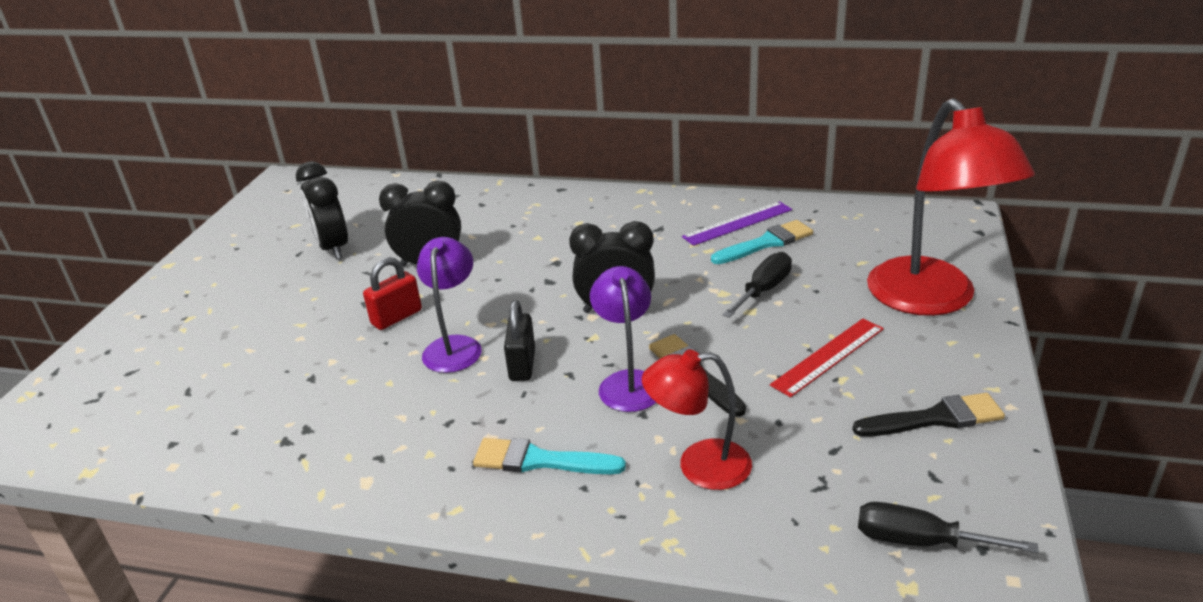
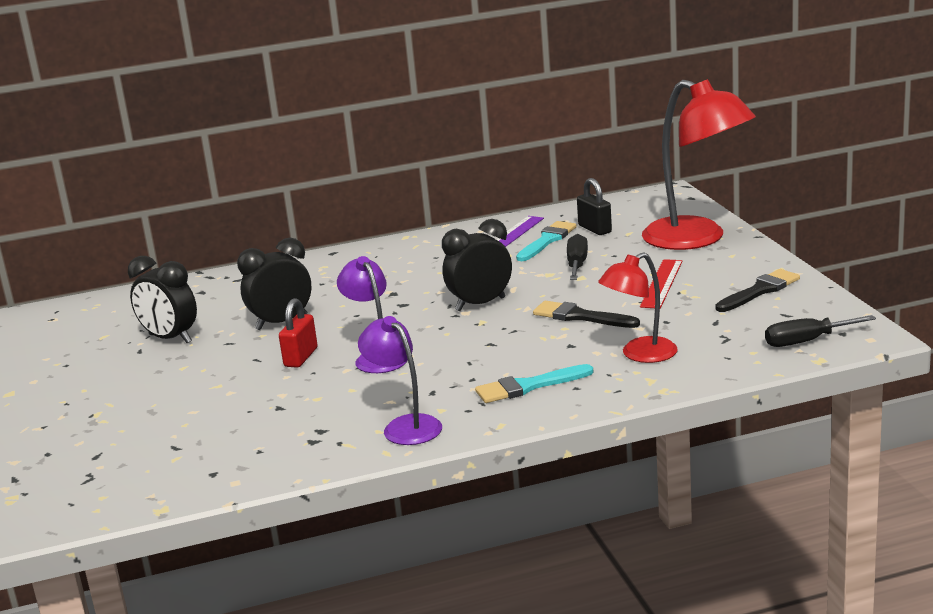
camera: 30 degrees left, 10 degrees down
black padlock [504,300,535,381] -> black padlock moved to [577,178,612,235]
purple lamp [590,266,657,412] -> purple lamp moved to [358,316,442,445]

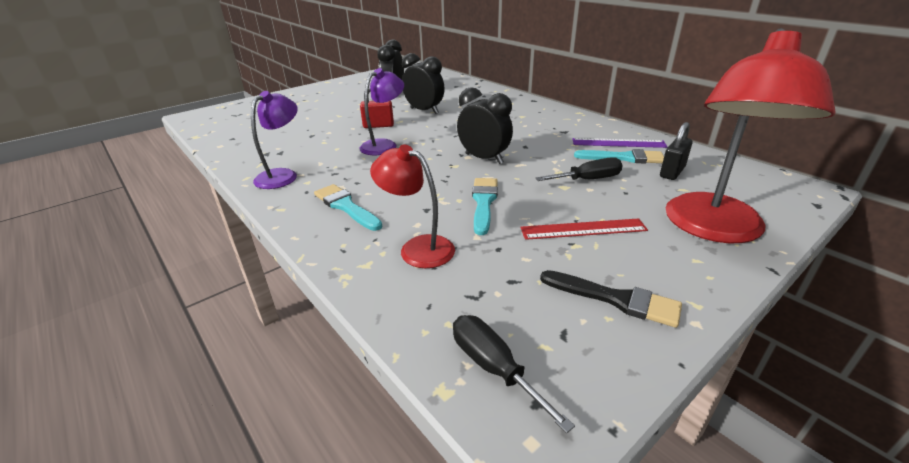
camera: 65 degrees right, 10 degrees up
black brush [533,301,640,328] -> turquoise brush [472,178,498,235]

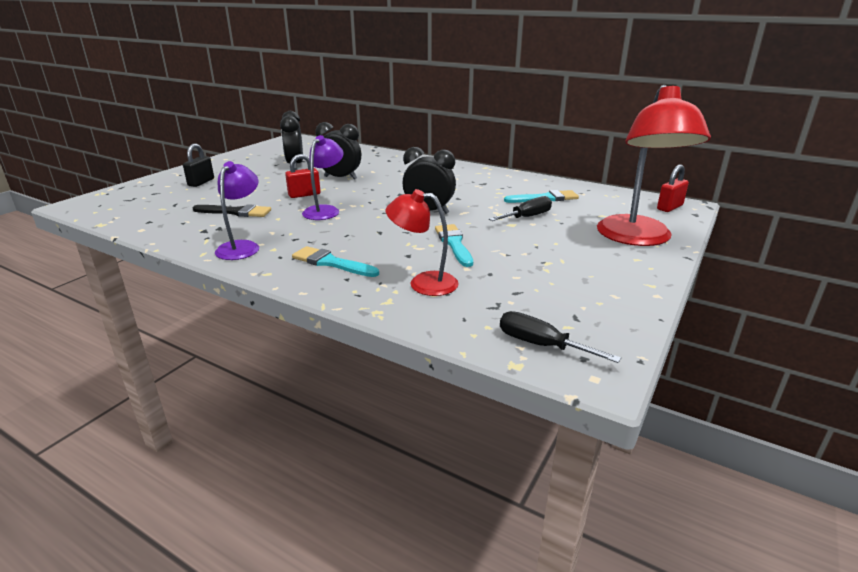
camera: 20 degrees left, 5 degrees down
red ruler [521,218,648,240] -> none
black brush [540,270,682,328] -> black brush moved to [192,204,271,217]
purple ruler [572,138,667,148] -> none
black padlock [660,122,693,180] -> black padlock moved to [183,144,214,187]
none -> red padlock [657,165,689,212]

